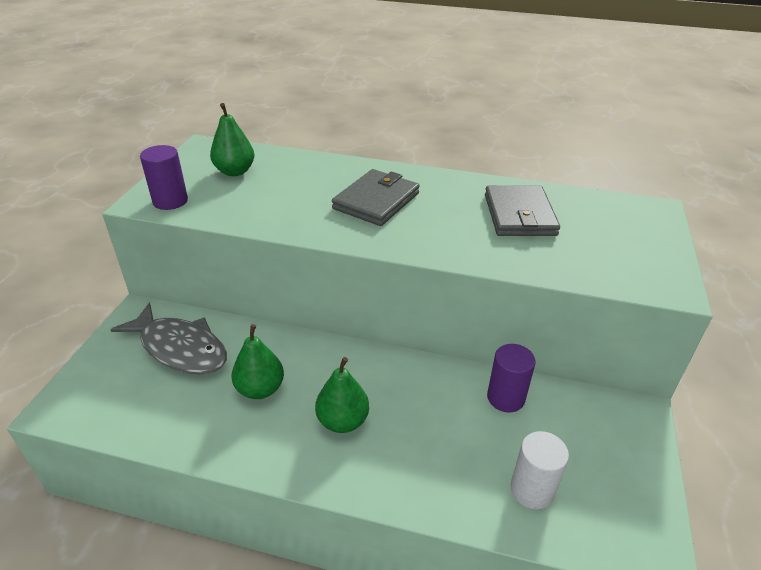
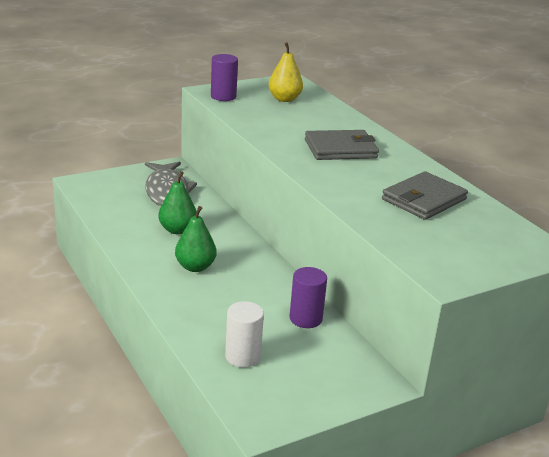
camera: 45 degrees right, 10 degrees down
green pear [210,103,254,176] -> yellow pear [269,42,303,102]

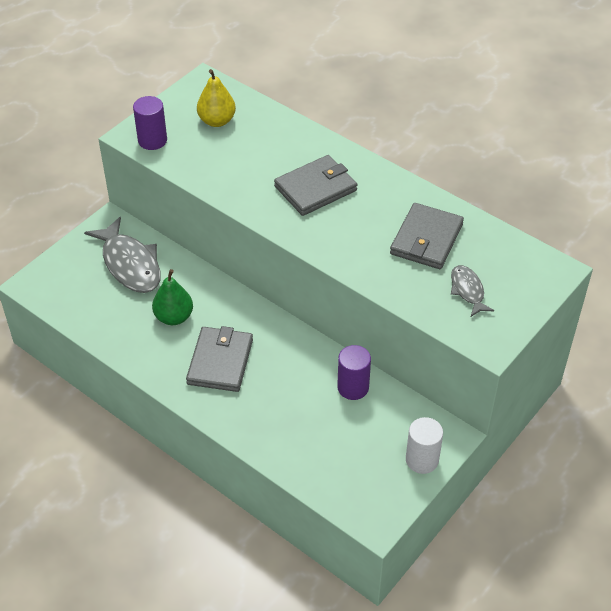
camera: 20 degrees left, 20 degrees up
green pear [175,206,216,272] -> grey wallet [186,326,253,392]
white cylinder [225,301,264,368] -> white cylinder moved to [406,417,443,474]
none -> grey fish [451,265,494,317]

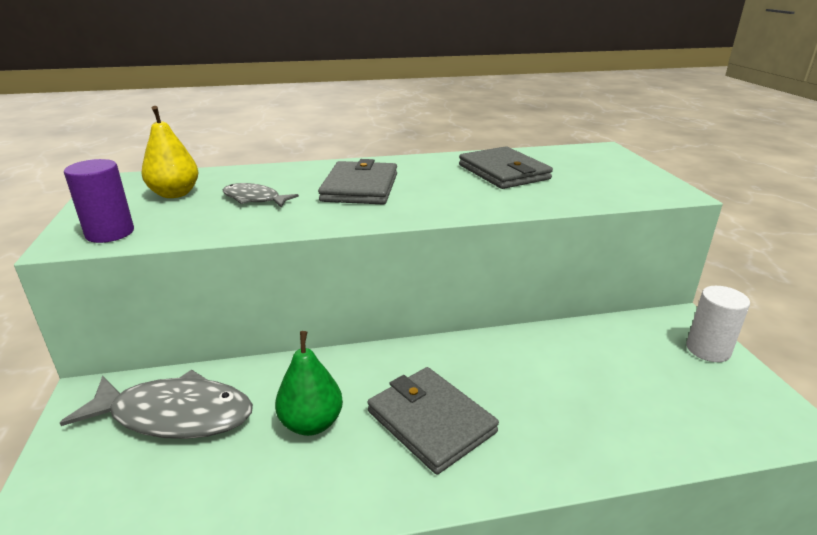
camera: 50 degrees left, 20 degrees down
purple cylinder [337,345,371,400] -> none
grey fish [451,265,494,317] -> grey fish moved to [223,183,299,207]

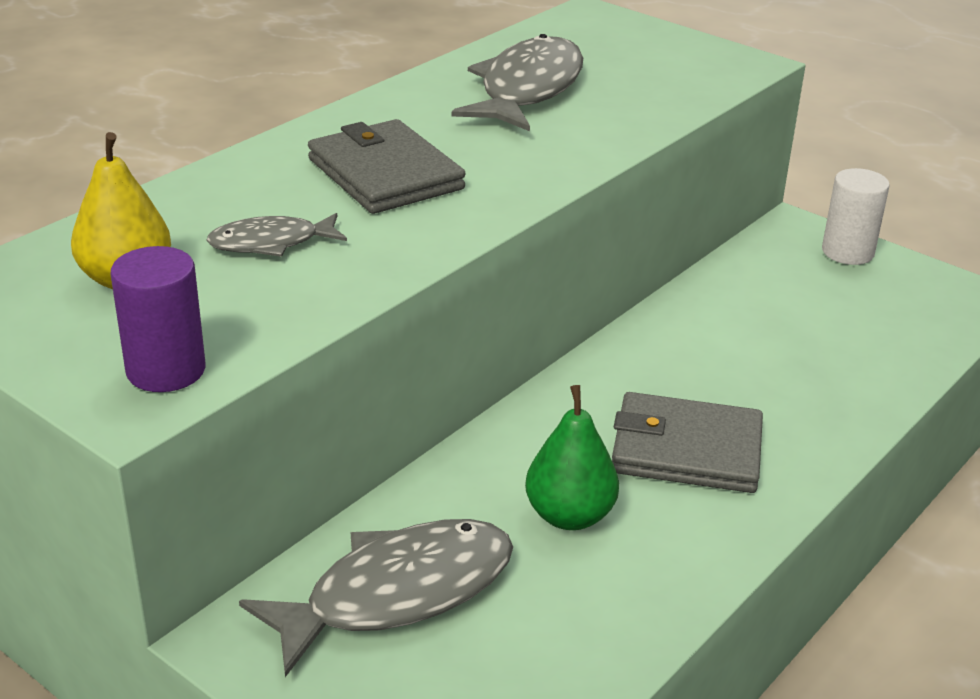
camera: 40 degrees left, 5 degrees up
grey wallet [459,146,553,189] -> grey fish [452,34,583,131]

